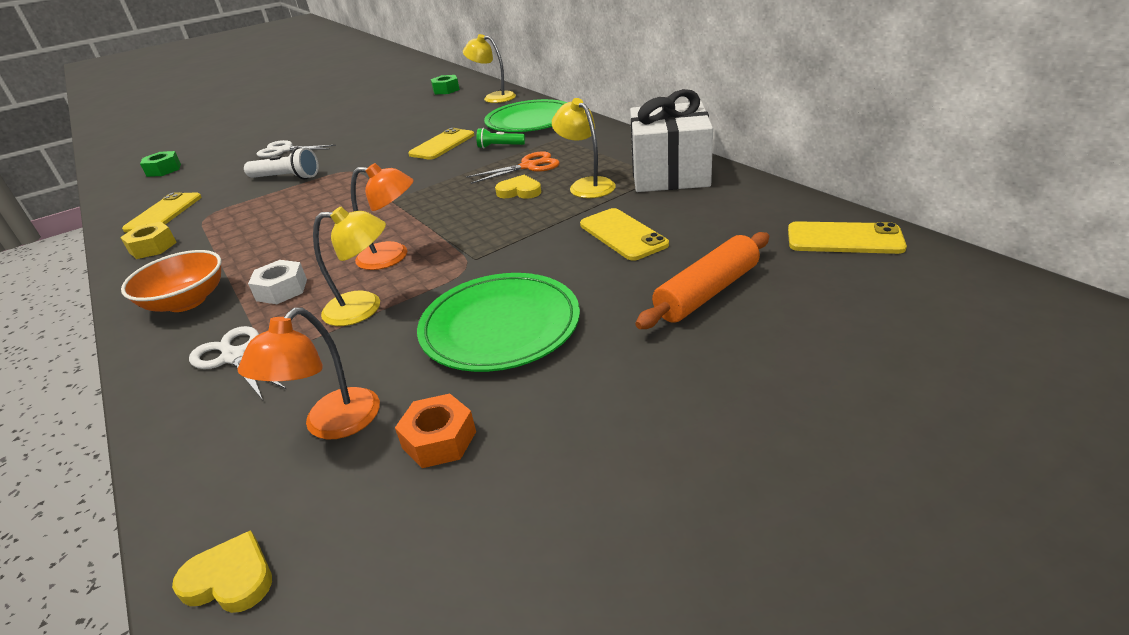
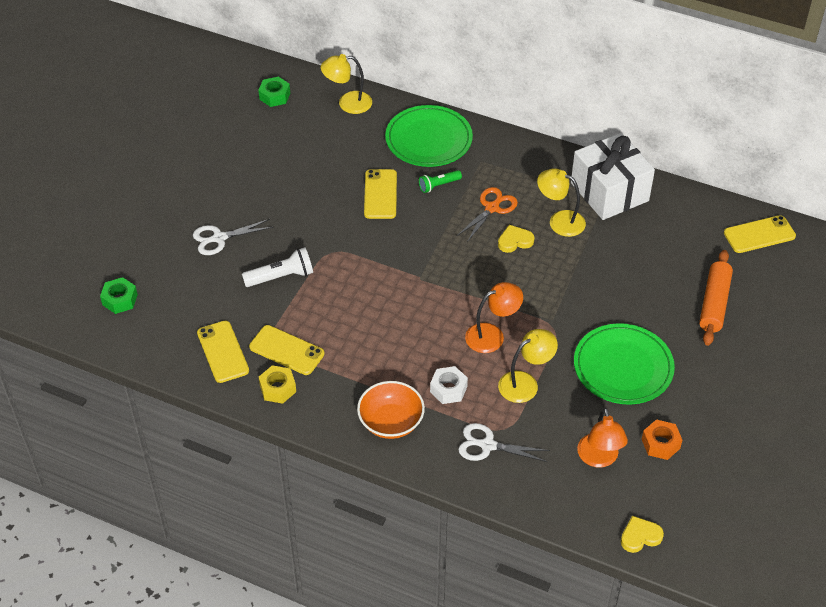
camera: 35 degrees left, 15 degrees up
yellow phone [580,208,669,261] -> yellow phone moved to [249,325,325,375]

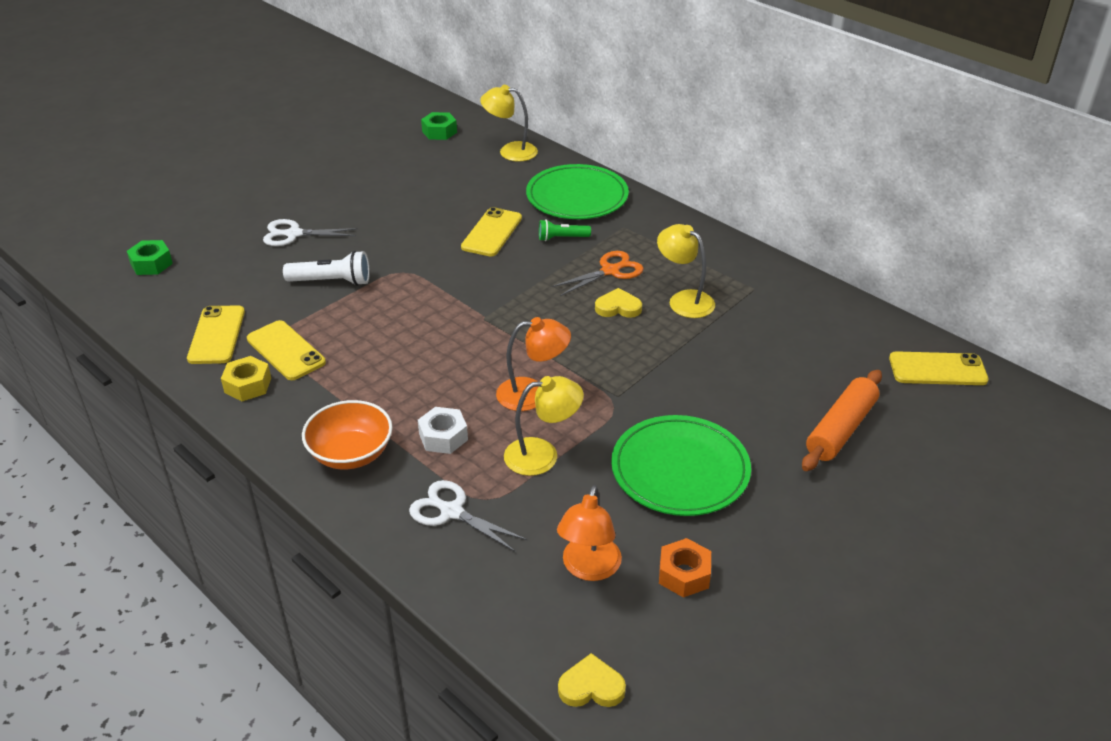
camera: 20 degrees right, 10 degrees down
white gift [571,133,655,220] -> none

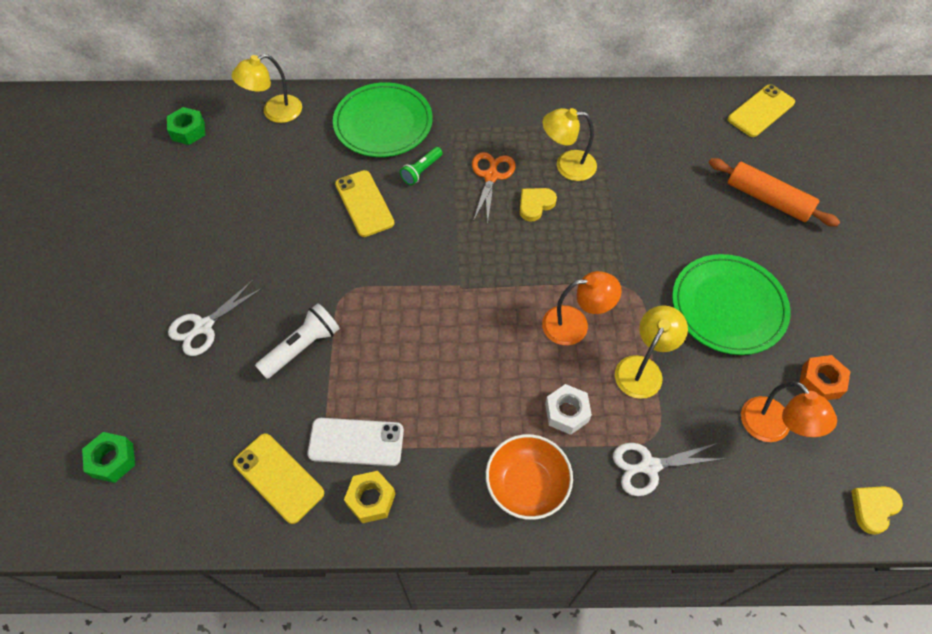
camera: 45 degrees left, 20 degrees up
yellow phone [247,320,326,380] -> white phone [308,418,404,466]
orange lamp [496,317,571,411] -> orange lamp turned 45 degrees clockwise [542,271,622,345]
orange rolling pin [802,370,882,471] -> orange rolling pin turned 45 degrees counterclockwise [709,158,840,227]

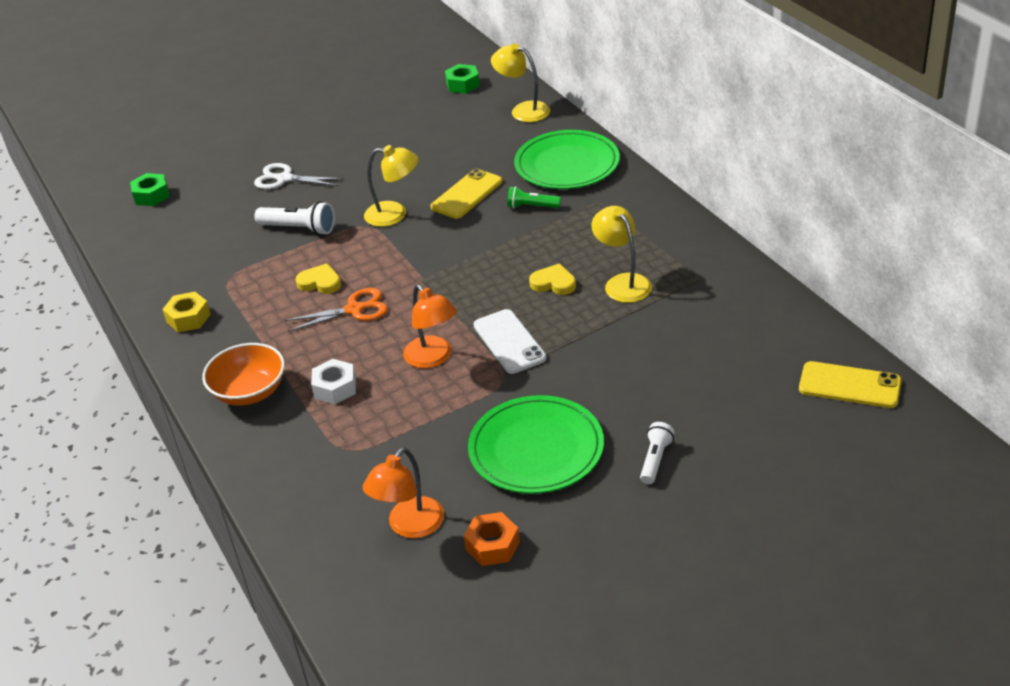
camera: 65 degrees right, 20 degrees down
yellow phone [233,433,324,524] -> none
white phone [308,418,404,466] -> white phone moved to [473,309,547,374]
orange scissors [472,152,516,225] -> orange scissors moved to [284,288,388,332]
white scissors [613,443,722,496] -> none
yellow lamp [615,305,688,399] -> yellow lamp moved to [364,145,419,227]
orange rolling pin [709,158,840,227] -> none
yellow heart [851,486,903,535] -> yellow heart moved to [295,263,341,294]
none -> white flashlight [640,422,675,484]

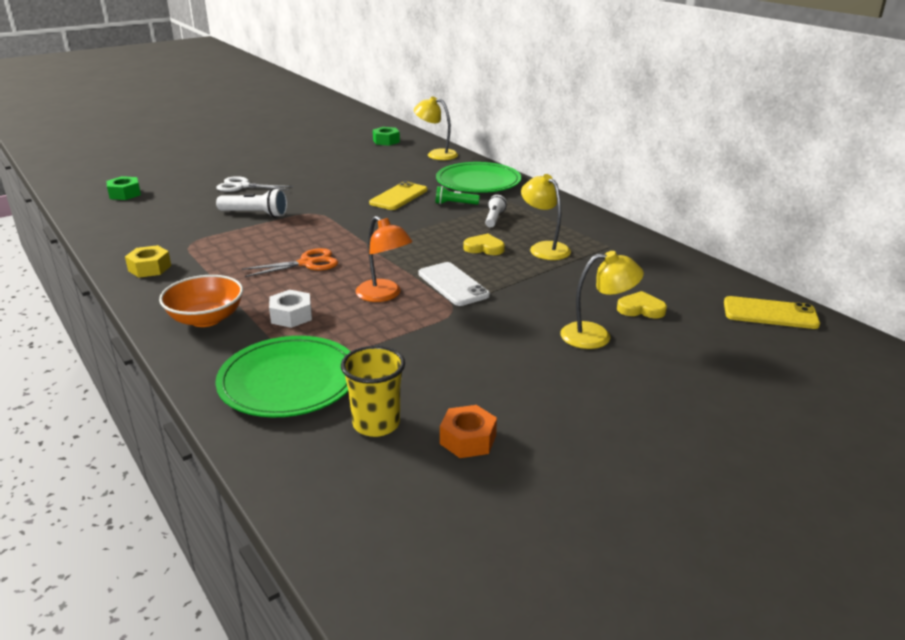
camera: 10 degrees left, 10 degrees down
yellow heart [295,263,341,294] -> yellow heart moved to [617,291,667,318]
orange lamp [363,447,444,538] -> yellow cup [341,346,405,437]
yellow lamp [364,145,419,227] -> yellow lamp moved to [560,251,644,349]
green plate [468,395,604,494] -> green plate moved to [215,336,351,417]
white flashlight [640,422,675,484] -> white flashlight moved to [485,195,507,227]

